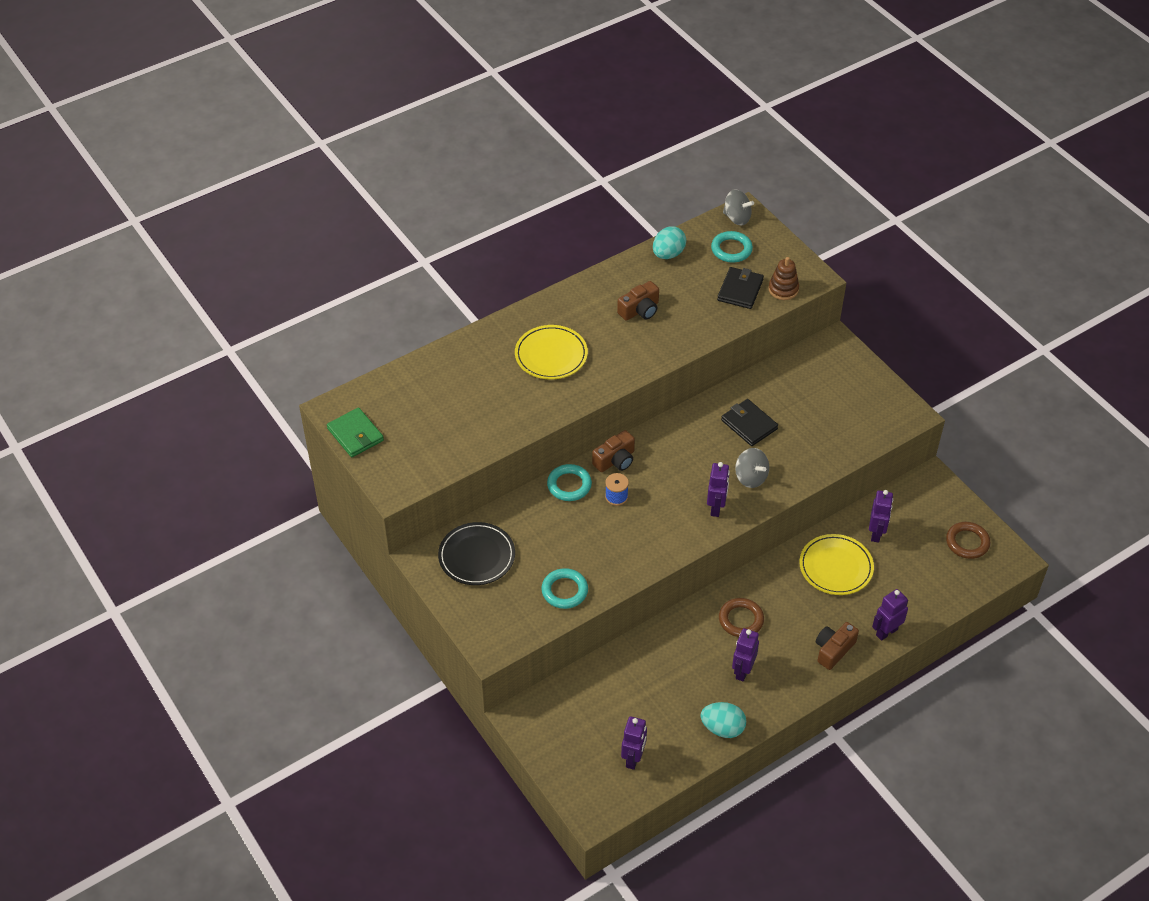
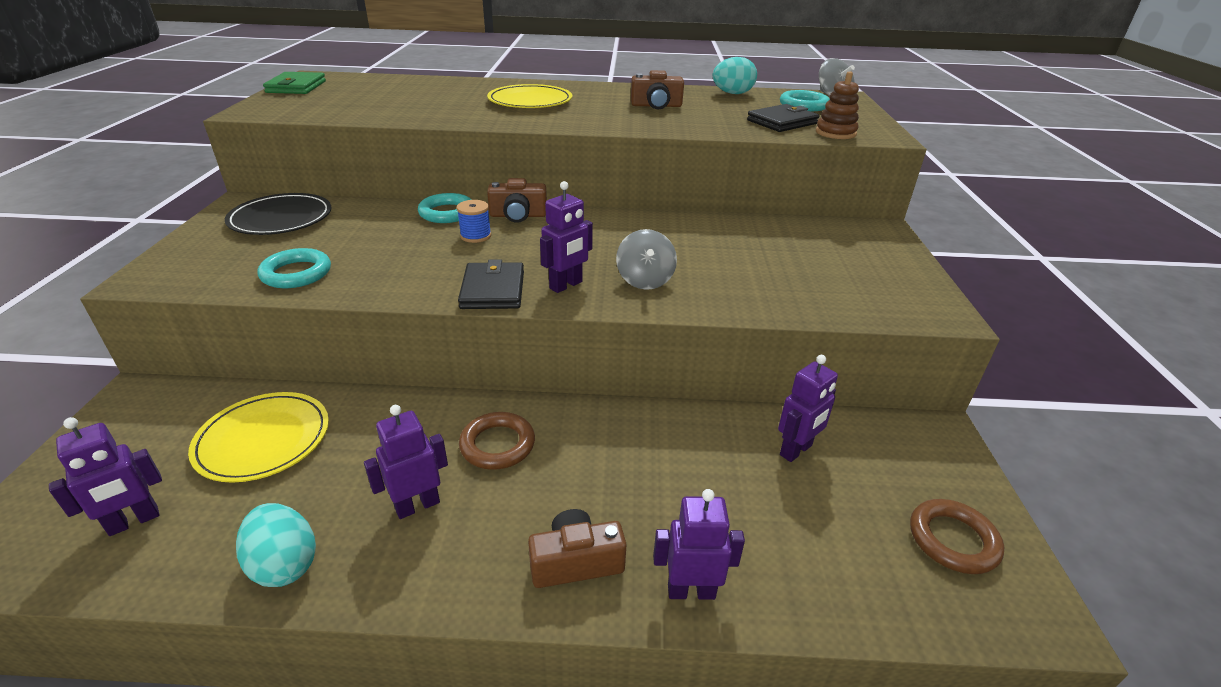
camera: 35 degrees right, 15 degrees down
black wallet [721,399,778,446] -> black wallet moved to [458,259,524,309]
yellow plate [799,534,874,595] -> yellow plate moved to [188,392,329,483]

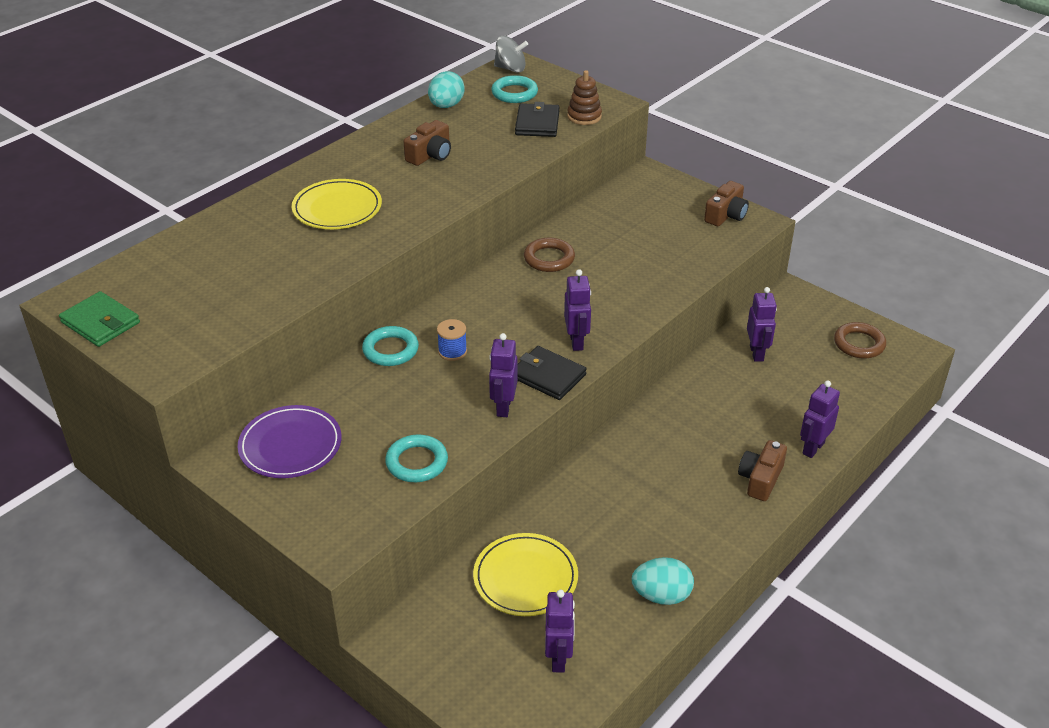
camera: 50 degrees left, 5 degrees up
black plate [225,193,331,235] -> purple plate [237,405,342,478]
purple robot [364,405,448,519] -> purple robot moved to [489,333,518,417]
brown ring [459,412,535,470] -> brown ring moved to [524,238,575,272]
brown camera [487,178,547,223] -> brown camera moved to [704,181,749,226]
grey spinning top [616,229,677,290] -> none

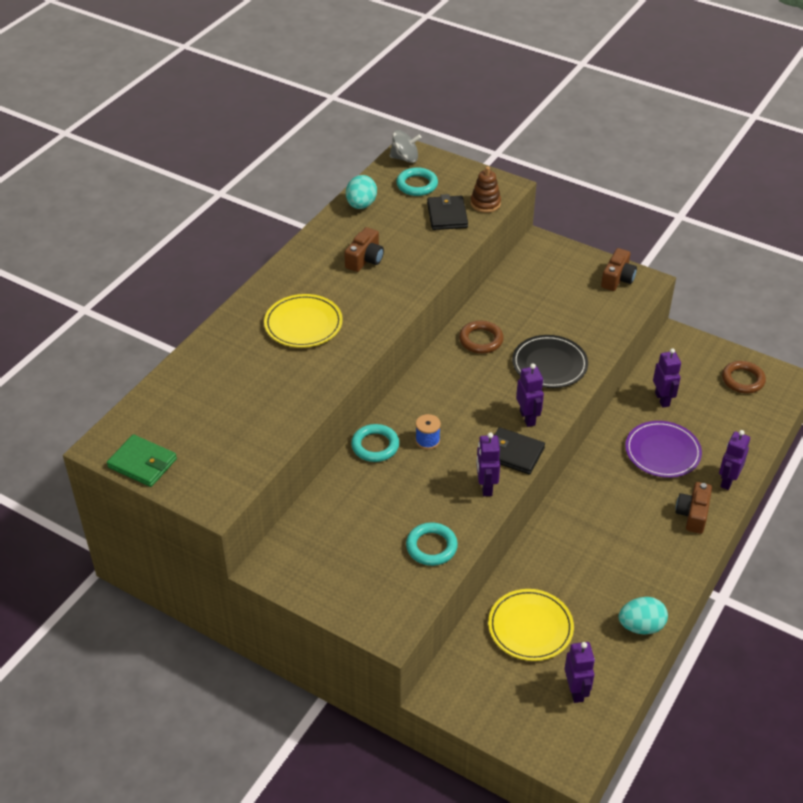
camera: 10 degrees left, 5 degrees up
purple plate [237,405,342,478] -> purple plate moved to [625,421,702,478]
none -> black plate [512,335,588,388]

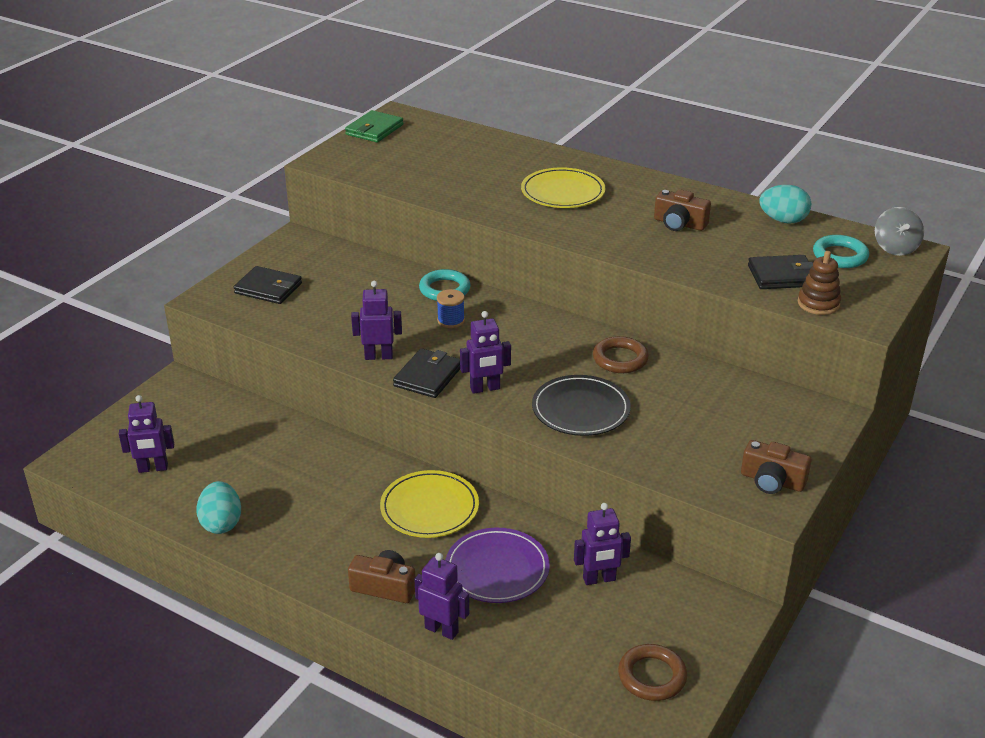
camera: 90 degrees right, 10 degrees down
turquoise ring [406,522,458,566] -> none
yellow plate [488,589,574,661] -> yellow plate moved to [380,470,479,538]
none -> black wallet [234,266,302,304]

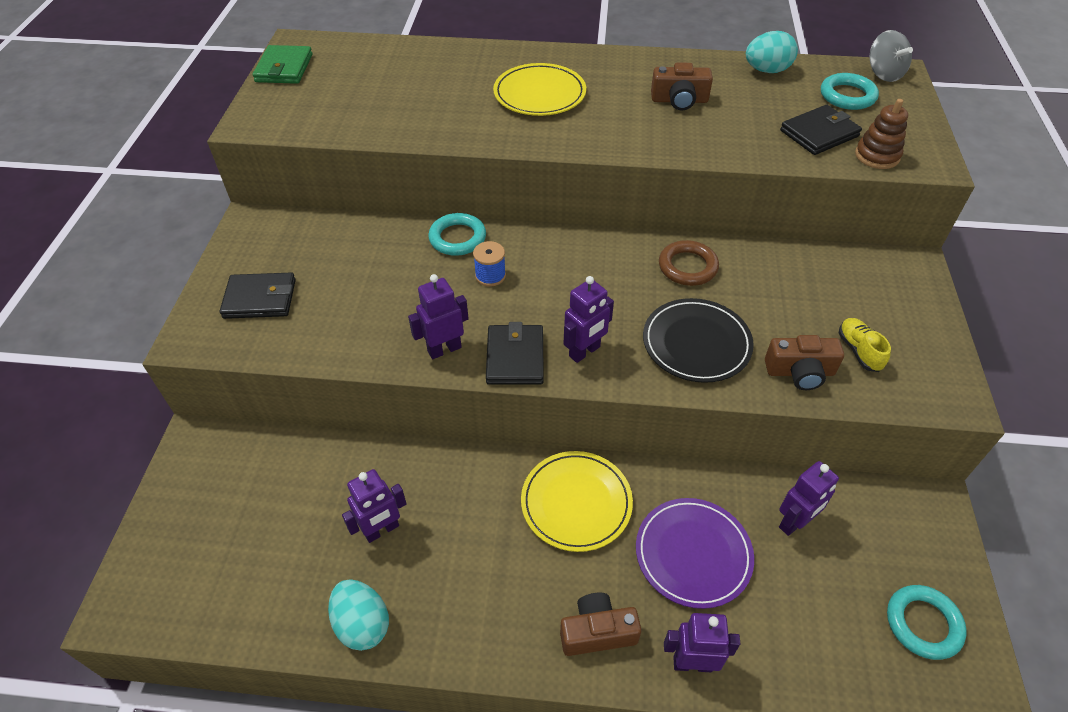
camera: 25 degrees left, 15 degrees up
purple robot [119,395,174,473] -> purple robot moved to [342,469,407,543]
brown ring [618,644,687,701] -> turquoise ring [887,585,967,660]
brown camera [741,440,812,494] -> brown camera moved to [765,335,844,390]
none -> yellow shoe [839,318,891,372]

